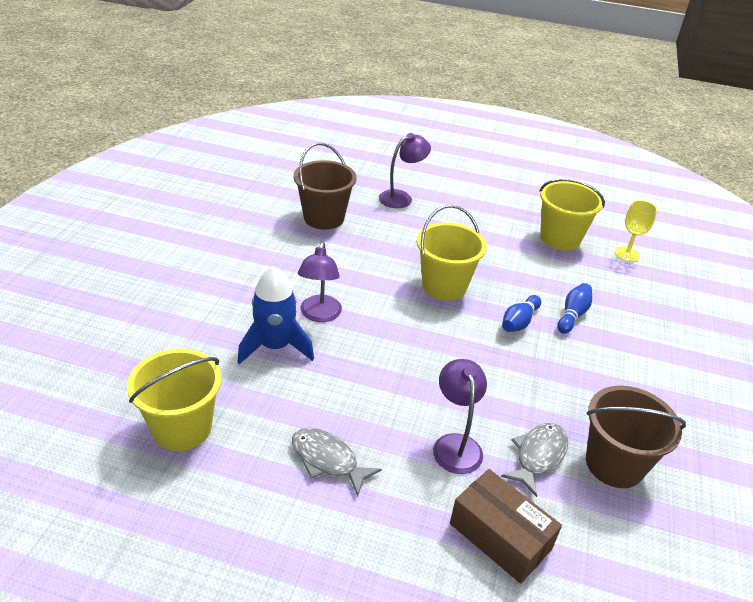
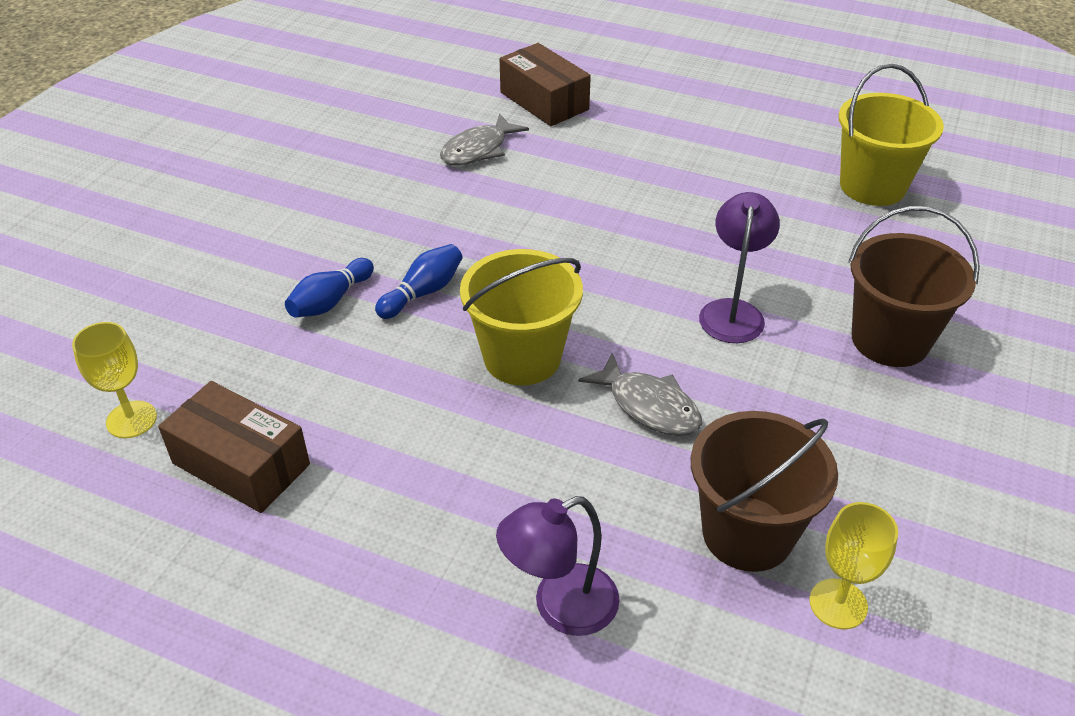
camera: 170 degrees left, 5 degrees up
blue rocket [238,266,314,364] -> none
grey fish [292,428,382,497] -> grey fish moved to [578,353,702,436]
purple lamp [433,359,487,474] -> none
yellow bucket [539,179,605,250] -> brown box [158,381,310,513]
brown bucket [586,386,686,488] -> brown bucket moved to [848,206,980,367]
none -> yellow goblet [809,502,898,630]

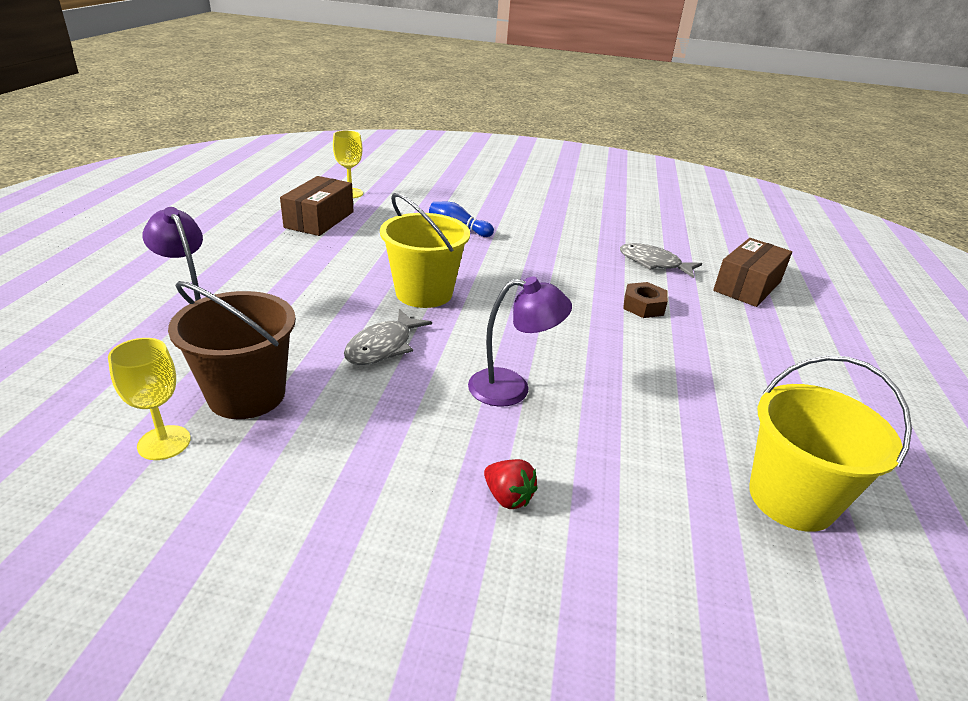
camera: 75 degrees right, 10 degrees down
blue bowling pin [375,244,463,319] -> none
brown bucket [848,206,980,367] -> red strawberry [484,459,538,509]
none -> brown nut [623,282,668,318]

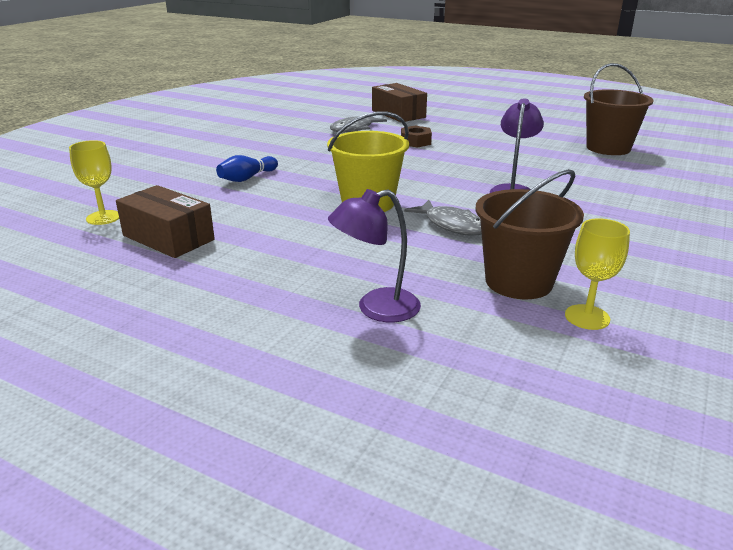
camera: 70 degrees left, 5 degrees down
red strawberry [484,459,538,509] -> none
yellow bucket [749,355,912,532] -> brown bucket [584,63,654,155]

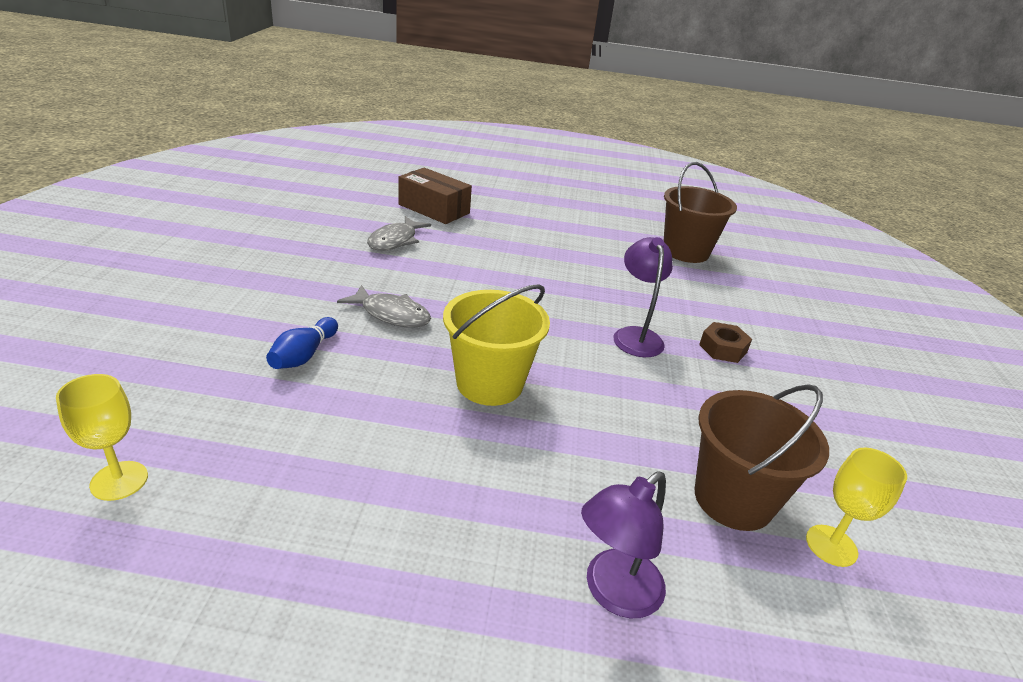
camera: 25 degrees left, 5 degrees up
brown box [116,185,215,258] -> none
brown nut [401,126,432,147] -> brown nut moved to [699,322,752,363]
grey fish [404,200,482,236] -> grey fish moved to [337,285,431,328]

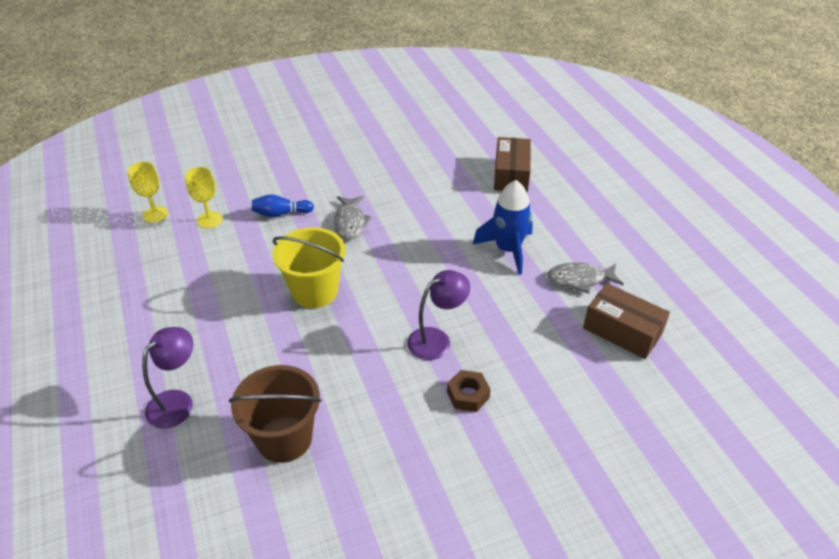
camera: 65 degrees right, 10 degrees up
grey fish [367,216,431,251] -> grey fish moved to [547,262,624,294]
purple lamp [581,471,666,618] -> purple lamp turned 105 degrees clockwise [142,327,193,429]
brown bucket [664,162,737,263] -> brown box [583,283,670,359]
yellow goblet [806,448,907,567] -> yellow goblet moved to [185,167,223,228]
none -> blue rocket [473,180,533,275]

